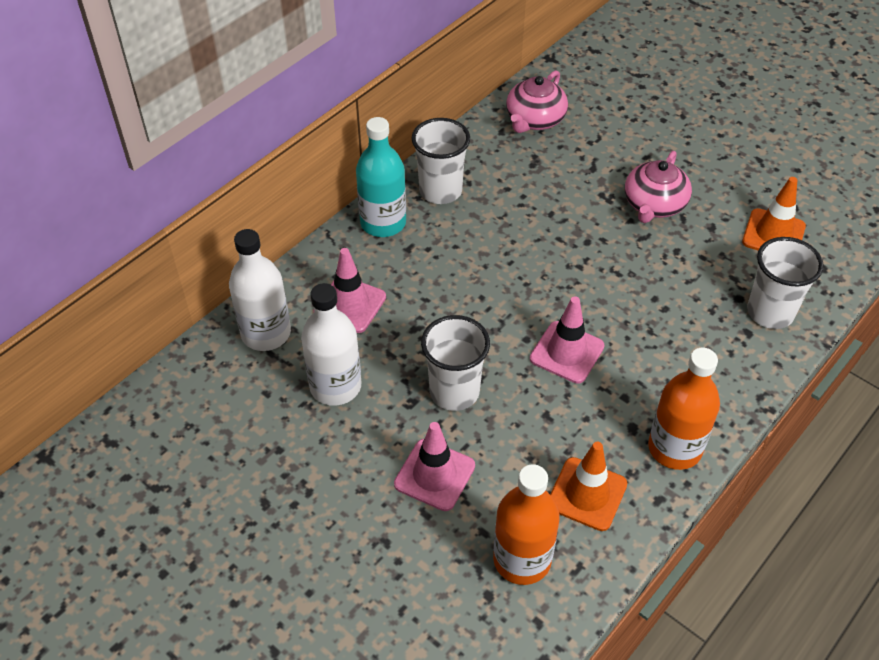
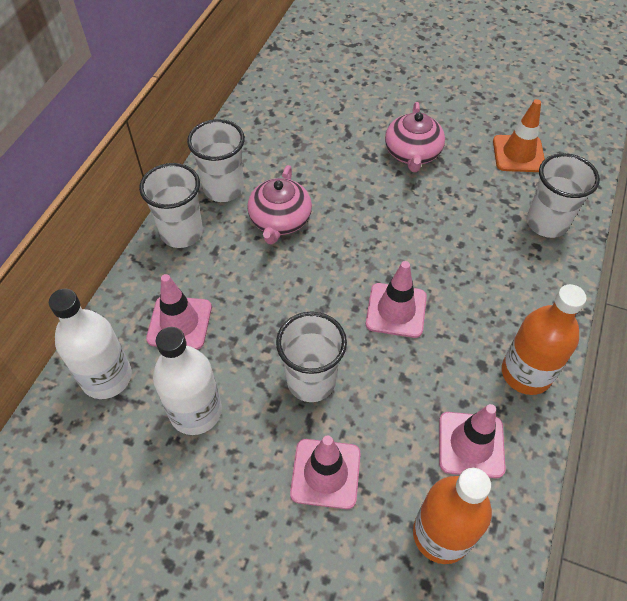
camera: 20 degrees left, 5 degrees up
turquoise bottle [356,117,406,237] -> white cup [139,163,203,248]
pink teapot [506,70,568,133] -> pink teapot moved to [247,165,312,244]
orange traffic cone [550,442,627,531] -> pink traffic cone [439,404,506,478]

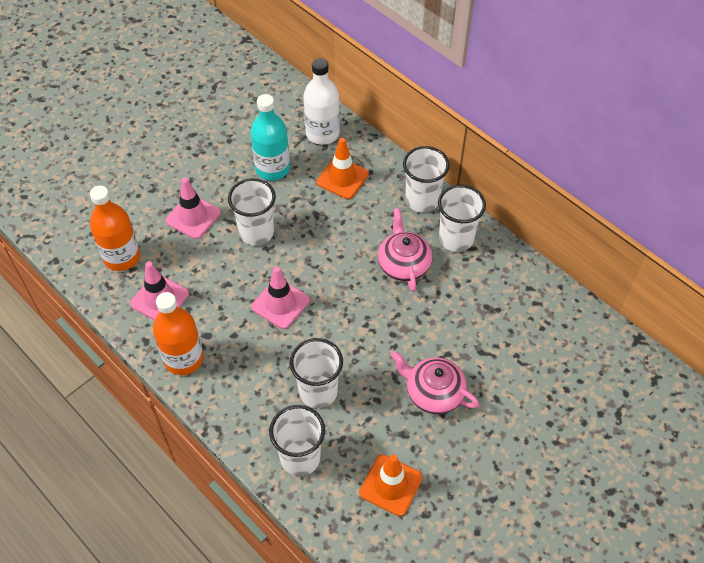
camera: 115 degrees right, 0 degrees up
pink traffic cone [146,274,212,350] -> orange traffic cone [316,138,369,199]
white bottle [153,327,222,435] -> turquoise bottle [250,94,290,181]
pink teapot [247,165,312,244] -> pink teapot turned 45 degrees clockwise [378,208,433,292]
none -> white cup [289,338,343,408]

